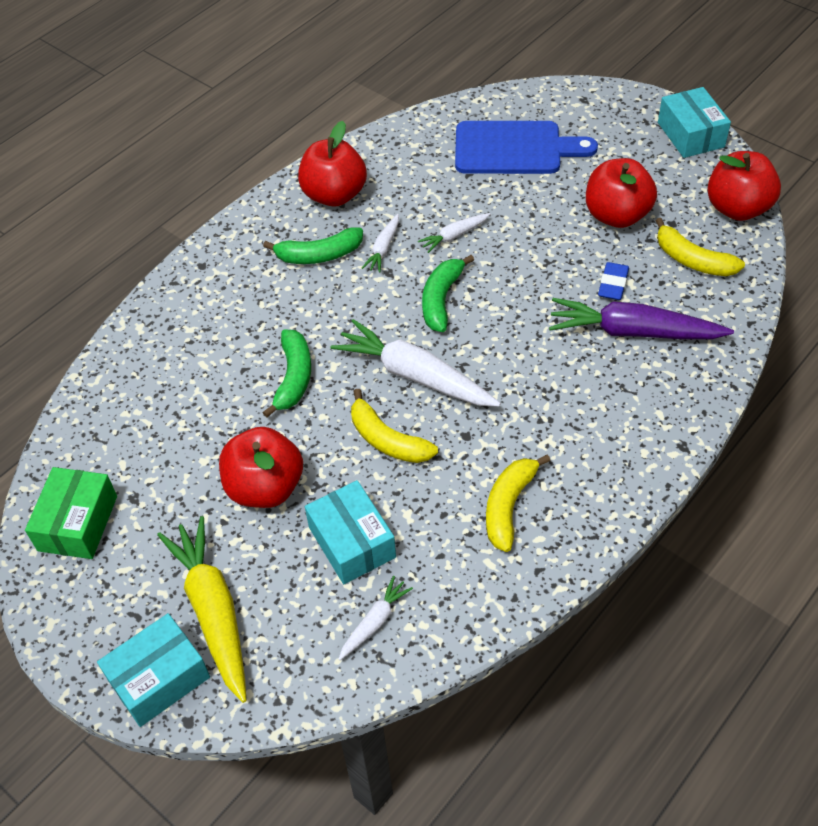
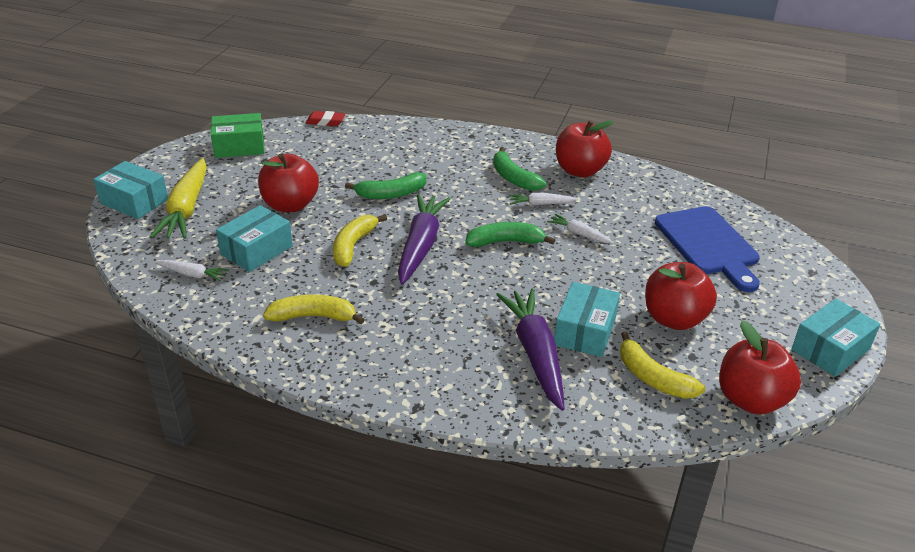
camera: 65 degrees right, 15 degrees down
yellow carrot [157,516,247,703] -> yellow carrot turned 135 degrees clockwise [150,158,207,239]
white carrot [331,319,501,407] -> purple carrot [398,194,450,285]
blue eraser [598,262,629,300] -> turquoise box [554,282,620,357]
yellow banana [656,218,745,276] -> yellow banana turned 60 degrees counterclockwise [620,331,705,399]
none -> red eraser [306,111,345,126]

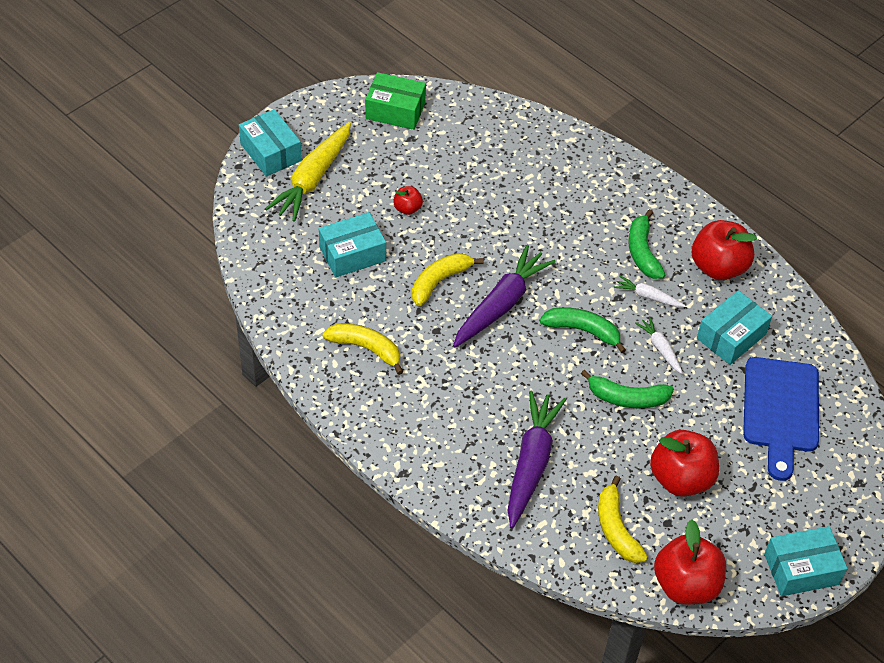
camera: 25 degrees right, 15 degrees up
white carrot [155,260,229,281] -> none
red apple [258,153,319,212] -> red apple [393,186,423,215], size x0.49
red eraser [306,111,345,126] -> none
green banana [345,172,426,199] -> green banana moved to [581,369,674,408]
turquoise box [554,282,620,357] -> turquoise box moved to [697,290,772,365]

